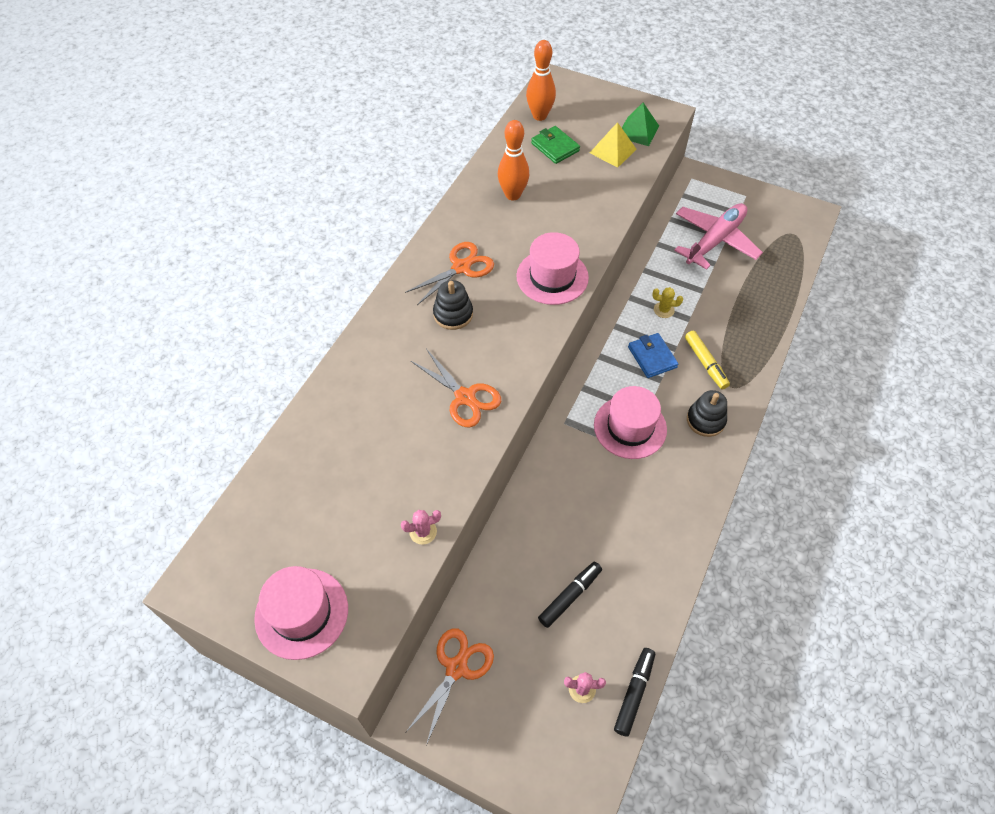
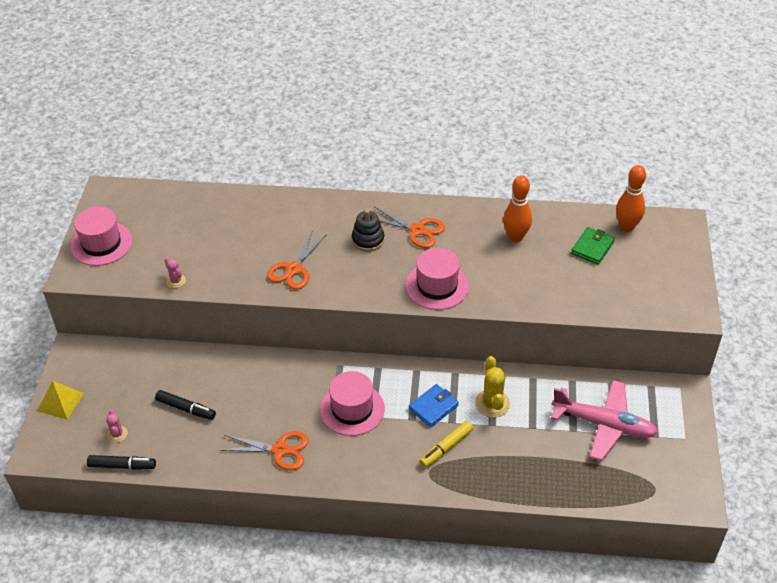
camera: 70 degrees right, 10 degrees down
orange scissors [406,628,494,745] -> orange scissors moved to [220,431,309,470]
yellow pyramid [590,122,637,168] -> yellow pyramid moved to [37,381,84,420]
green pyramid [622,102,659,146] -> none
yellow cactus [652,287,683,318] -> yellow cactus [475,356,510,418], size x1.73
black stacking toy [687,390,727,437] -> none

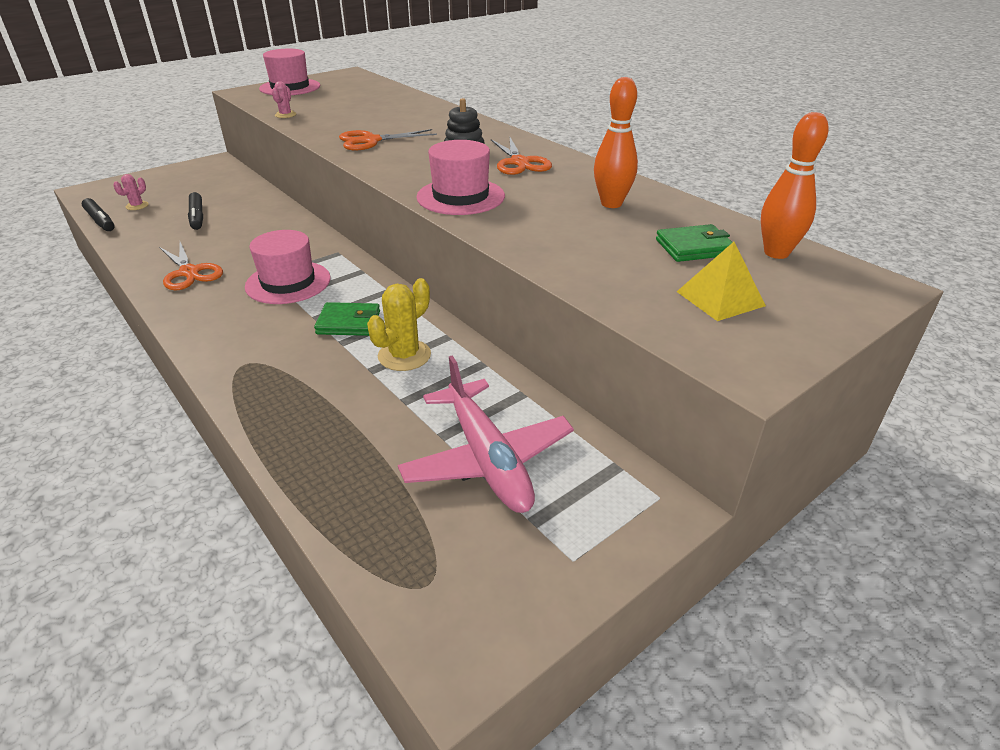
camera: 45 degrees right, 10 degrees down
yellow pyramid [37,381,84,420] -> yellow pyramid moved to [677,242,766,321]
blue wallet [409,384,459,427] -> green wallet [314,302,380,336]
yellow marker [419,421,473,468] -> none

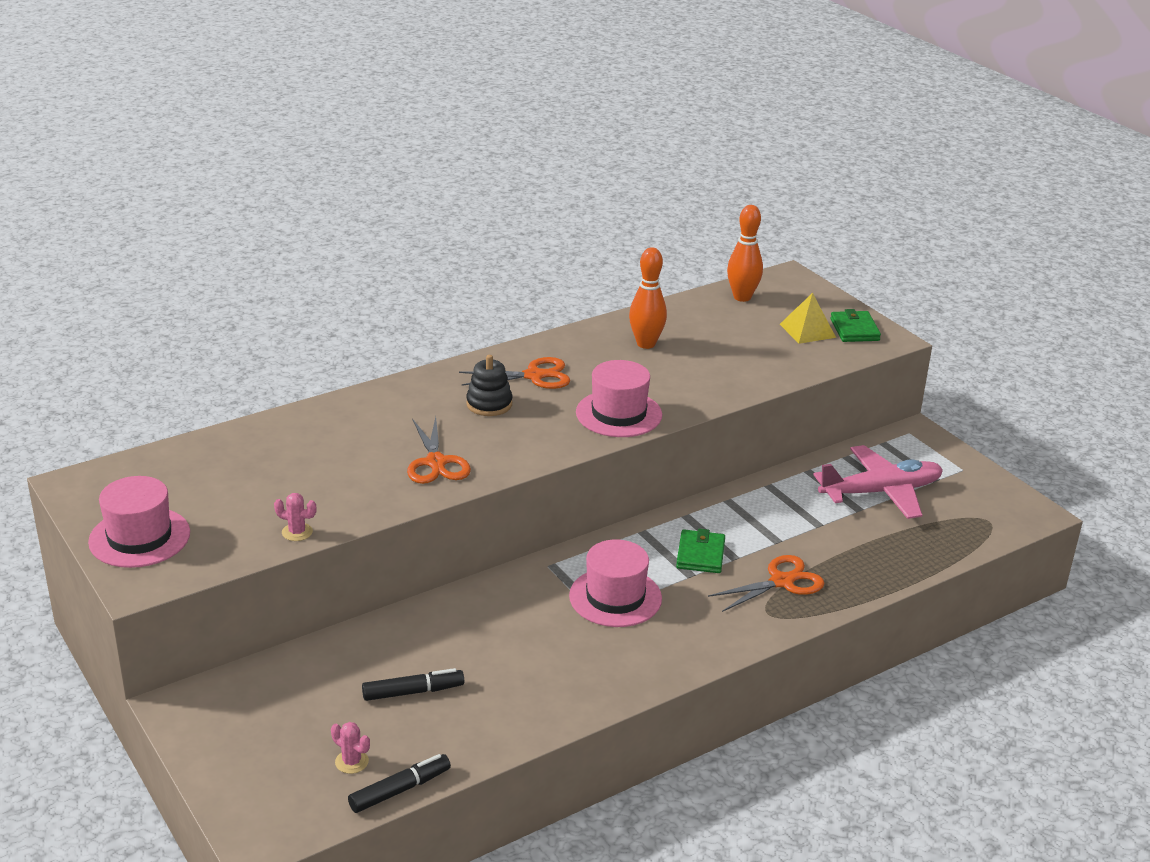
camera: 85 degrees left, 5 degrees down
orange scissors [159,242,223,291] -> orange scissors moved to [708,555,825,612]
yellow cactus [367,278,431,371] -> none
green wallet [656,224,733,262] -> green wallet moved to [830,309,881,342]

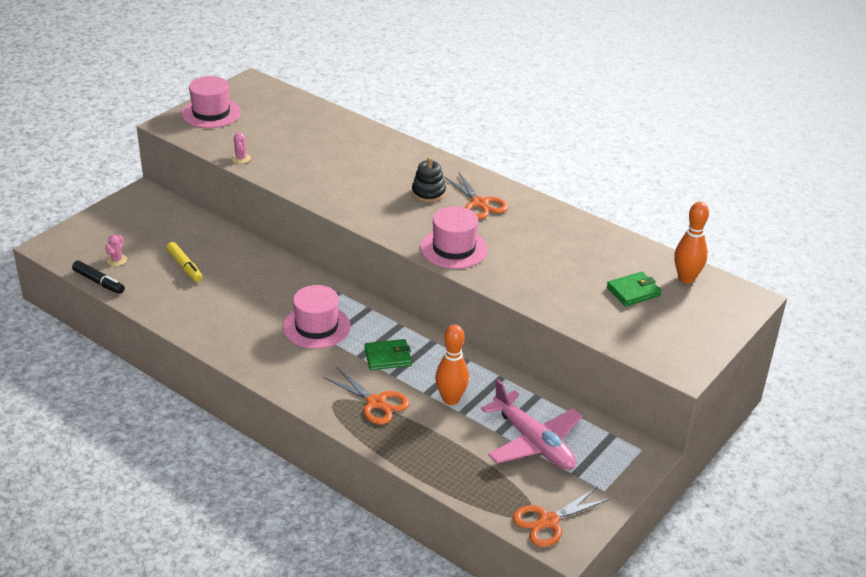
camera: 70 degrees right, 5 degrees up
black marker [362,668,464,701] -> yellow marker [166,242,203,282]
orange scissors [407,417,471,484] -> orange scissors moved to [513,486,611,547]
orange bowling pin [629,247,667,349] -> orange bowling pin moved to [435,325,469,405]
yellow pyramid [780,293,836,344] -> none
green wallet [830,309,881,342] -> green wallet moved to [607,272,662,306]

